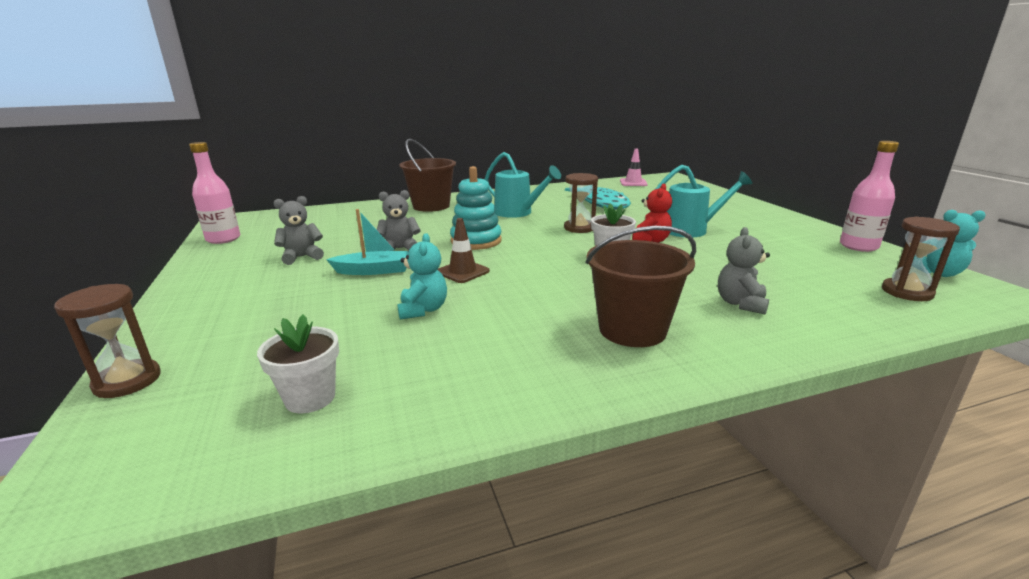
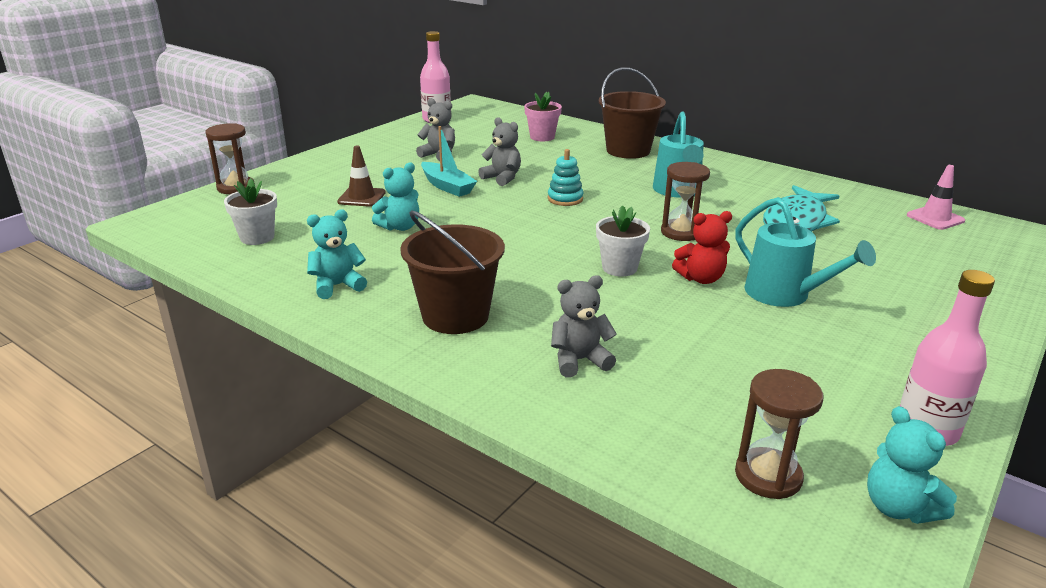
camera: 55 degrees right, 5 degrees up
brown traffic cone [437,218,490,283] -> brown traffic cone moved to [337,146,386,207]
turquoise stacking toy [450,166,502,250] -> turquoise stacking toy [548,149,583,206], size x0.63
none -> turquoise teddy bear [307,209,367,299]
none -> pink flower pot [524,92,562,141]

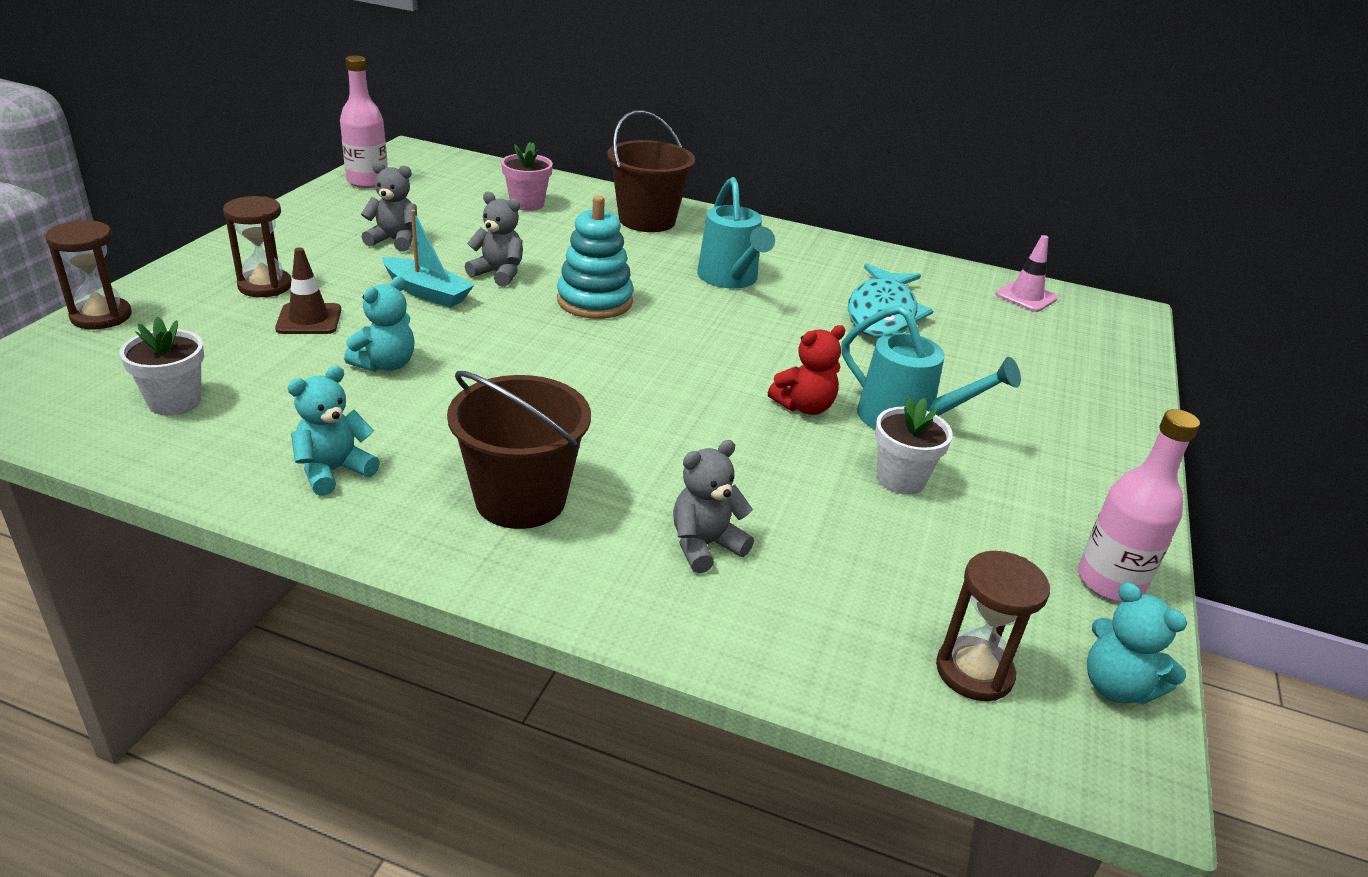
camera: 20 degrees left, 5 degrees up
turquoise stacking toy [548,149,583,206] -> turquoise stacking toy [557,195,634,319], size x1.60
white flower pot [596,205,650,277] -> white flower pot moved to [875,396,953,495]
brown hourglass [661,162,710,241] -> brown hourglass moved to [223,196,291,297]

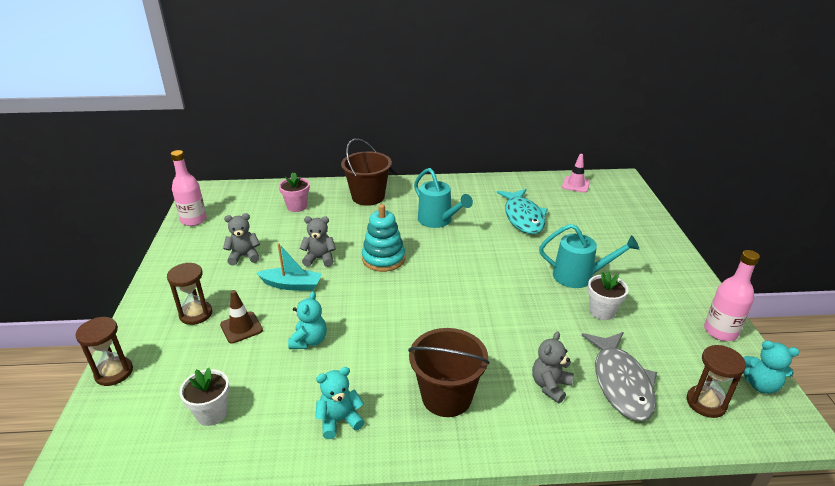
camera: 20 degrees left, 0 degrees up
turquoise teddy bear [288,366,380,496] -> turquoise teddy bear turned 45 degrees clockwise [315,367,364,439]
red teddy bear [768,325,845,415] -> none
none -> grey fish [582,332,657,421]

